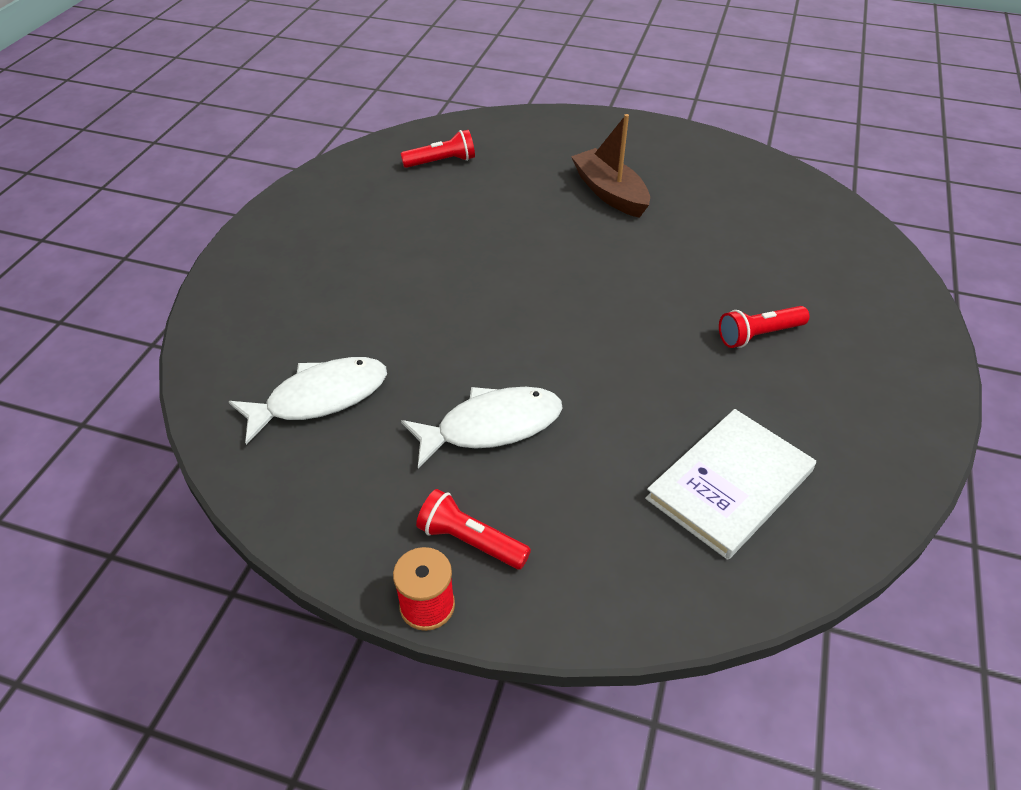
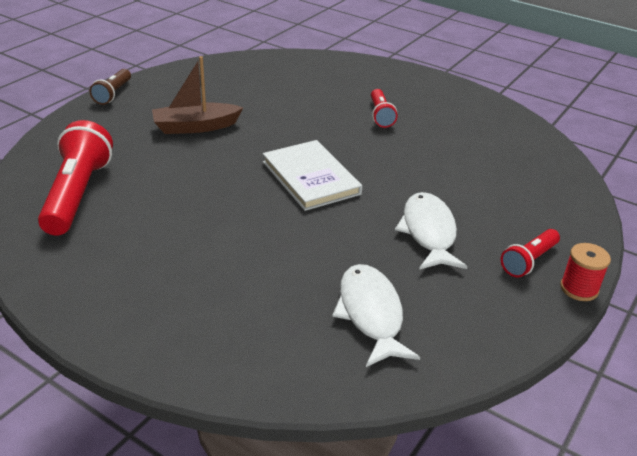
camera: 75 degrees left, 10 degrees down
red flashlight [400,130,475,168] -> red flashlight [38,120,113,236], size x1.85
white book [645,409,816,560] -> white book moved to [263,140,362,211]
none -> brown flashlight [90,69,131,105]

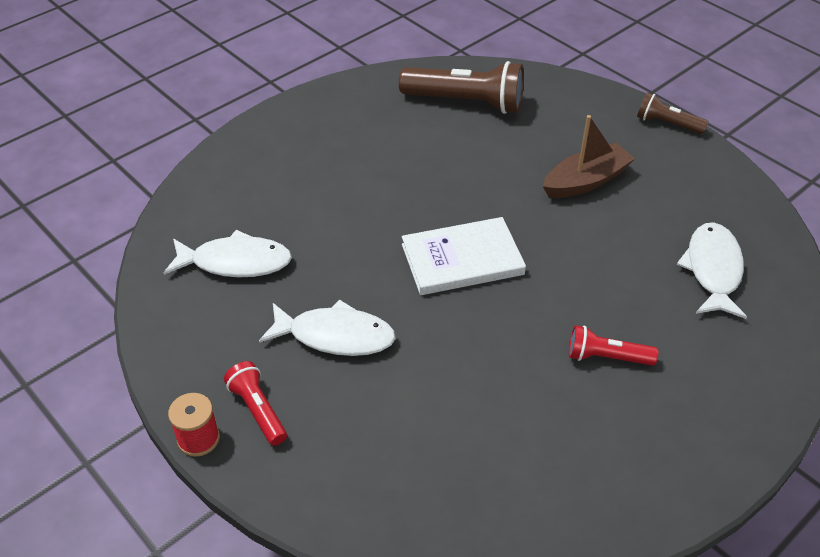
camera: 105 degrees right, 10 degrees up
red flashlight [38,120,113,236] -> brown flashlight [399,61,524,114]
brown boat [152,56,243,134] -> brown boat turned 60 degrees clockwise [543,115,635,198]
none -> white fish [677,222,747,319]

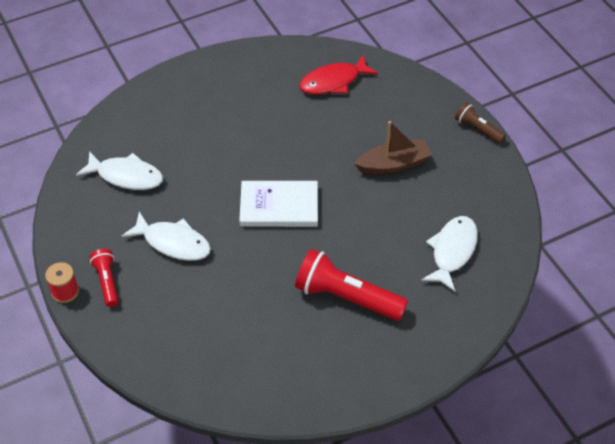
camera: 15 degrees right, 5 degrees up
brown flashlight [399,61,524,114] -> red fish [299,54,378,94]
red flashlight [569,325,658,366] -> red flashlight [295,249,408,321], size x1.85

